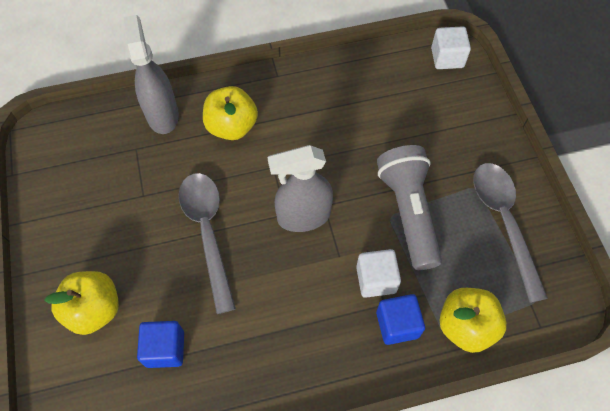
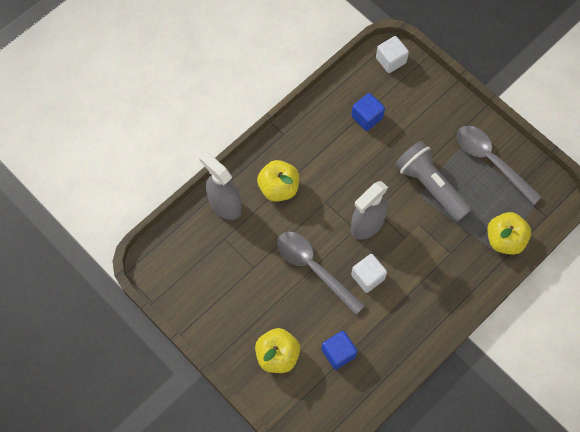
camera: 30 degrees left, 5 degrees up
white cube [356,249,401,298] -> white cube moved to [351,254,387,293]
blue cube [376,294,425,345] -> blue cube moved to [351,93,385,131]

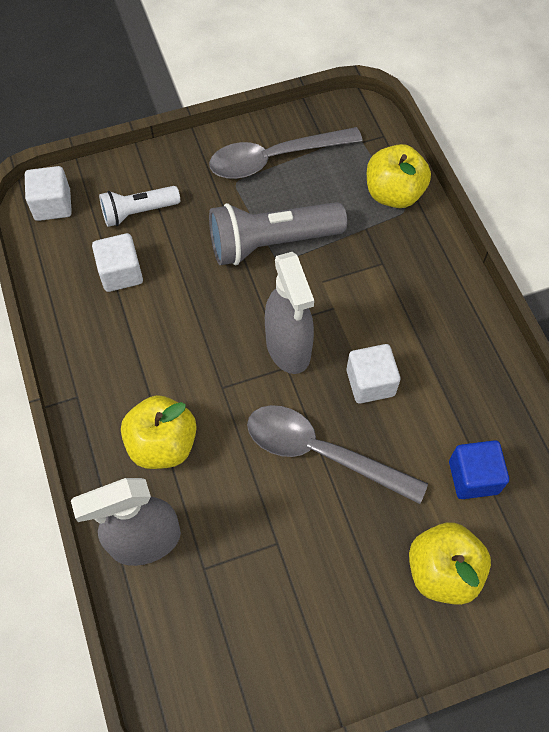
camera: 65 degrees left, 5 degrees down
grey spoon [277,232,365,315] -> grey spoon turned 45 degrees clockwise [247,405,428,504]
blue cube [351,93,385,131] -> white cube [92,233,143,292]
none -> white flashlight [99,186,180,227]

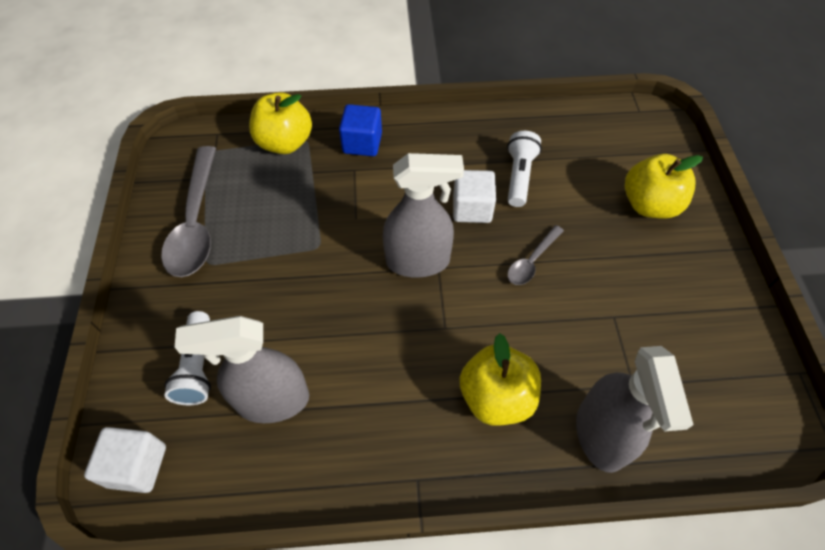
camera: 75 degrees left, 5 degrees down
white cube [92,233,143,292] -> grey spray bottle [175,316,309,423]
grey flashlight [209,202,347,265] -> none
grey spoon [247,405,428,504] -> grey spoon [507,225,564,285], size x0.51
blue cube [449,440,509,499] -> blue cube moved to [339,104,382,156]
none -> white flashlight [507,131,542,207]

